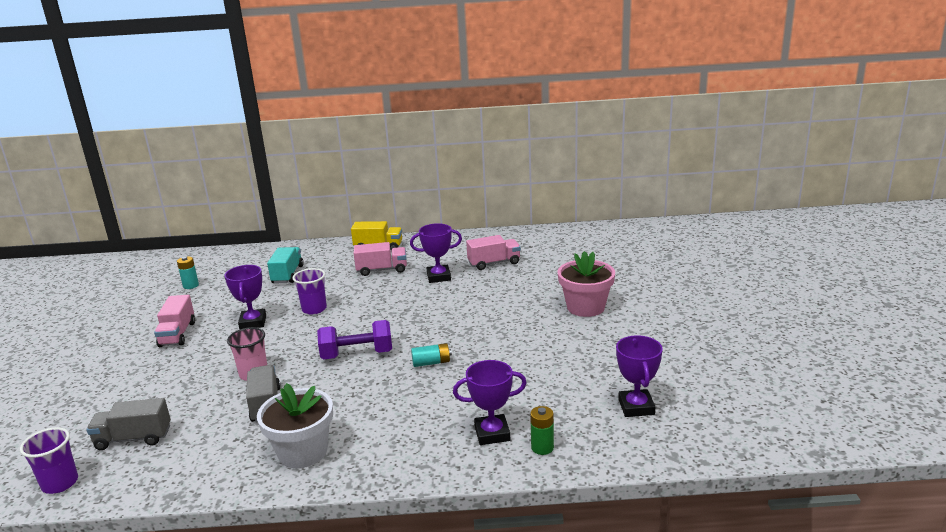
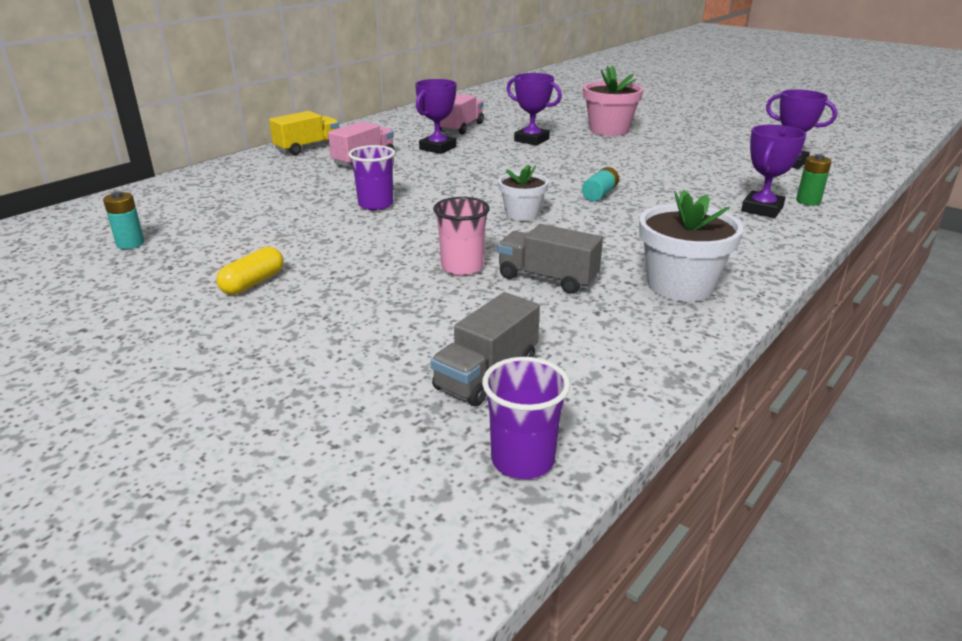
camera: 50 degrees left, 5 degrees up
pink truck [154,295,195,347] -> yellow capsule [216,247,283,295]
purple trophy [224,265,266,329] -> purple trophy moved to [507,73,562,145]
turquoise truck [267,247,304,283] -> none
purple dumbbell [317,320,392,359] -> white flower pot [498,165,549,221]

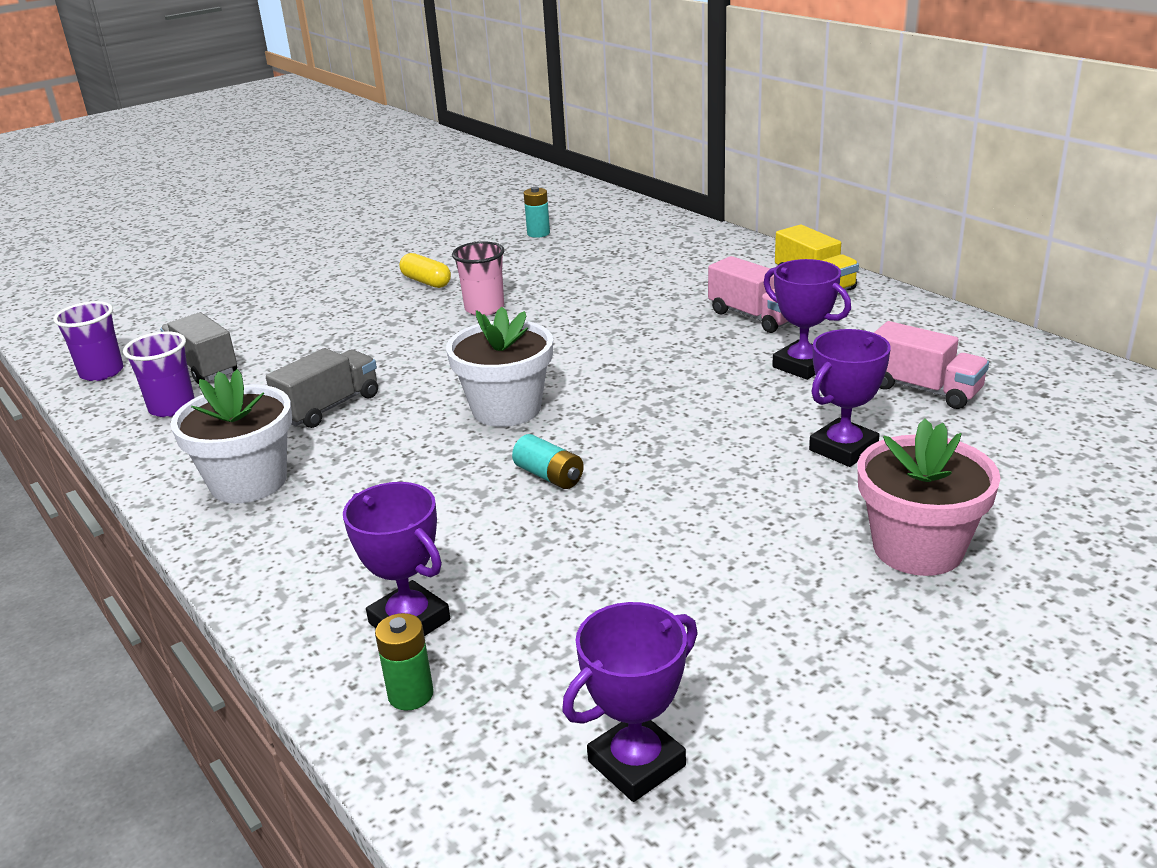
camera: 105 degrees right, 0 degrees up
purple cup [348,145,395,211] -> purple cup moved to [123,331,195,417]
pink cup [433,197,490,276] -> pink cup moved to [452,241,505,316]
white flower pot [498,165,549,221] -> white flower pot [446,307,553,427], size x1.59

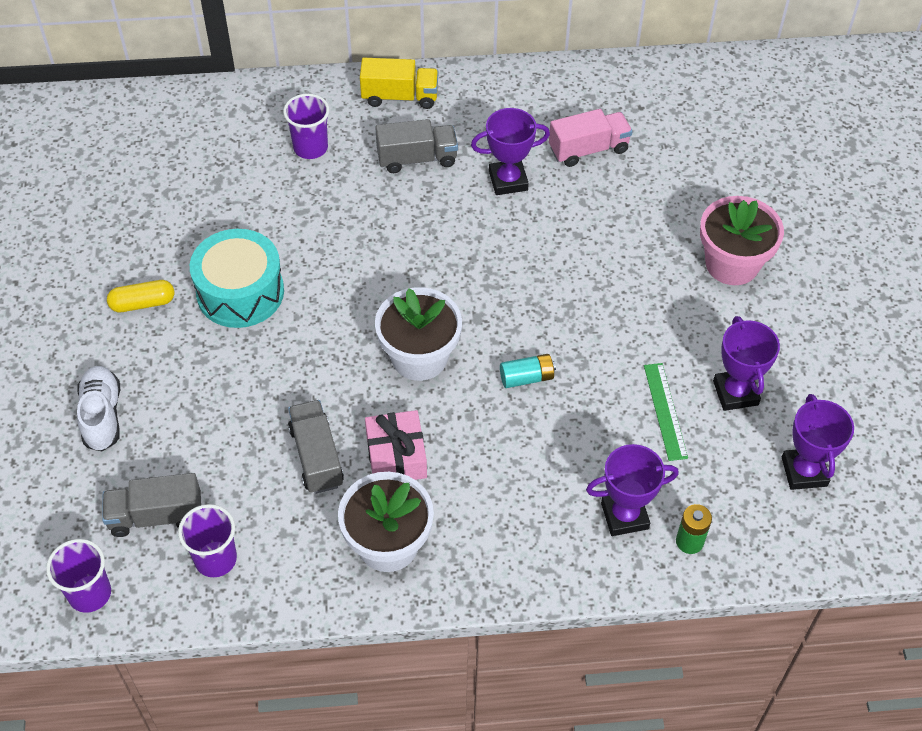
camera: 60 degrees left, 25 degrees up
pink cup [452,241,505,316] -> turquoise drum [190,229,284,328]
turquoise battery [524,187,550,238] -> none
pink truck [708,256,789,333] -> grey truck [375,119,458,173]
purple trophy [809,329,891,467] -> purple trophy moved to [713,316,780,411]
none -> white shoe [77,366,120,451]
none -> purple cup [283,94,329,159]
none -> pink gift [365,410,427,480]
none -> green ruler [644,363,688,461]

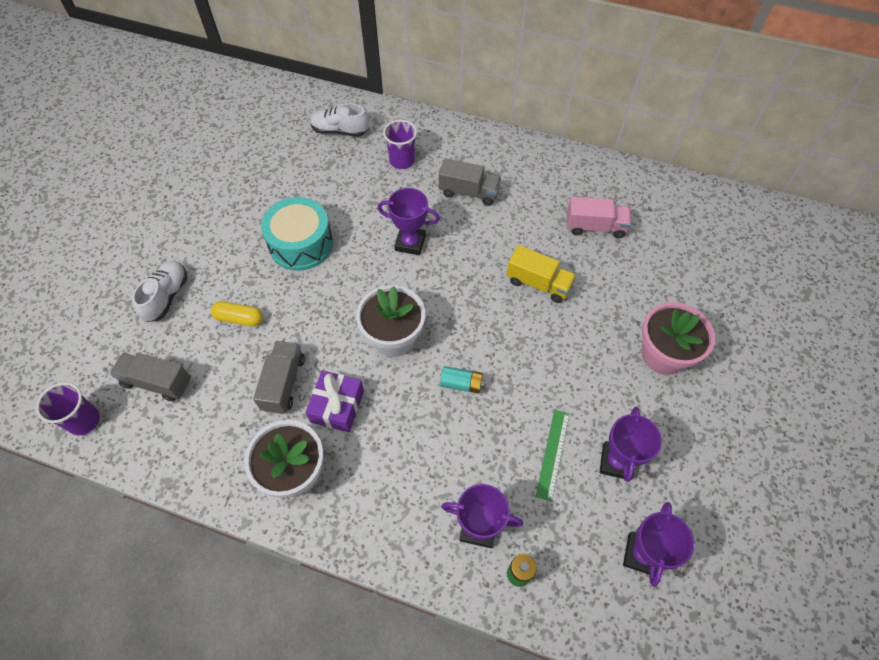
camera: 25 degrees right, 5 degrees up
yellow capsule [107,280,174,312] -> yellow capsule moved to [211,301,263,326]
purple cup [178,504,237,577] -> none
yellow truck [360,58,438,109] -> yellow truck moved to [506,245,576,303]
pink gift [365,410,427,480] -> purple gift [305,370,364,432]
purple trophy [471,108,550,195] -> purple trophy moved to [377,188,440,255]
none -> white shoe [310,103,369,137]

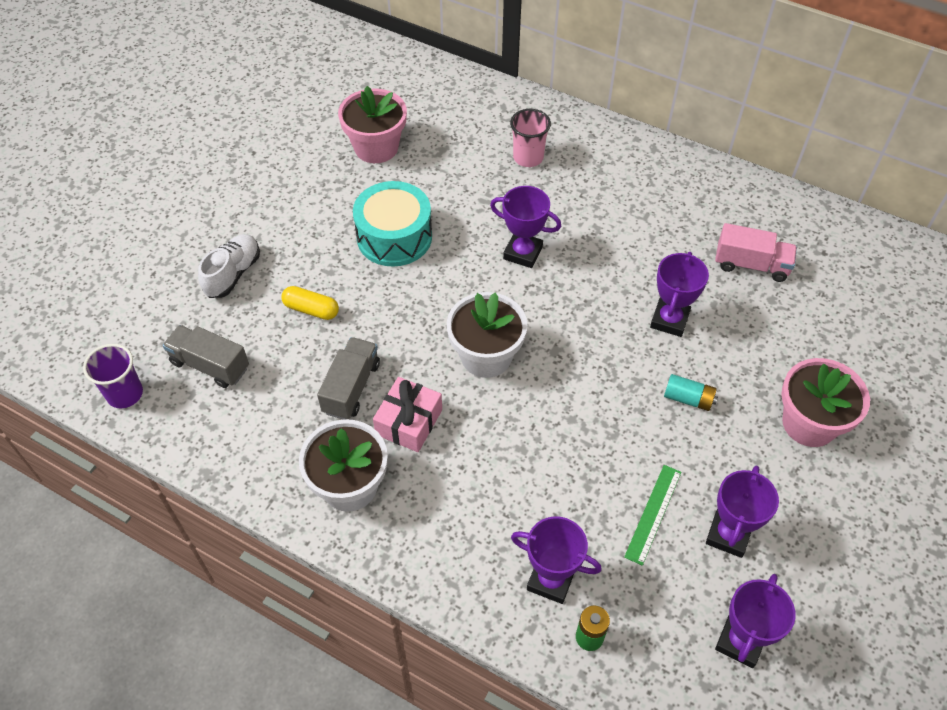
camera: 10 degrees right, 5 degrees down
purple gift [305,370,364,432] -> pink gift [373,377,442,452]
white shoe [310,103,369,137] -> none
purple cup [383,120,417,169] -> pink cup [510,109,551,167]
grey truck [439,158,501,206] -> none
turquoise battery [440,366,485,394] -> turquoise battery moved to [664,374,718,411]
yellow truck [506,245,576,303] -> purple trophy [650,252,709,337]
none -> pink flower pot [338,86,407,163]

